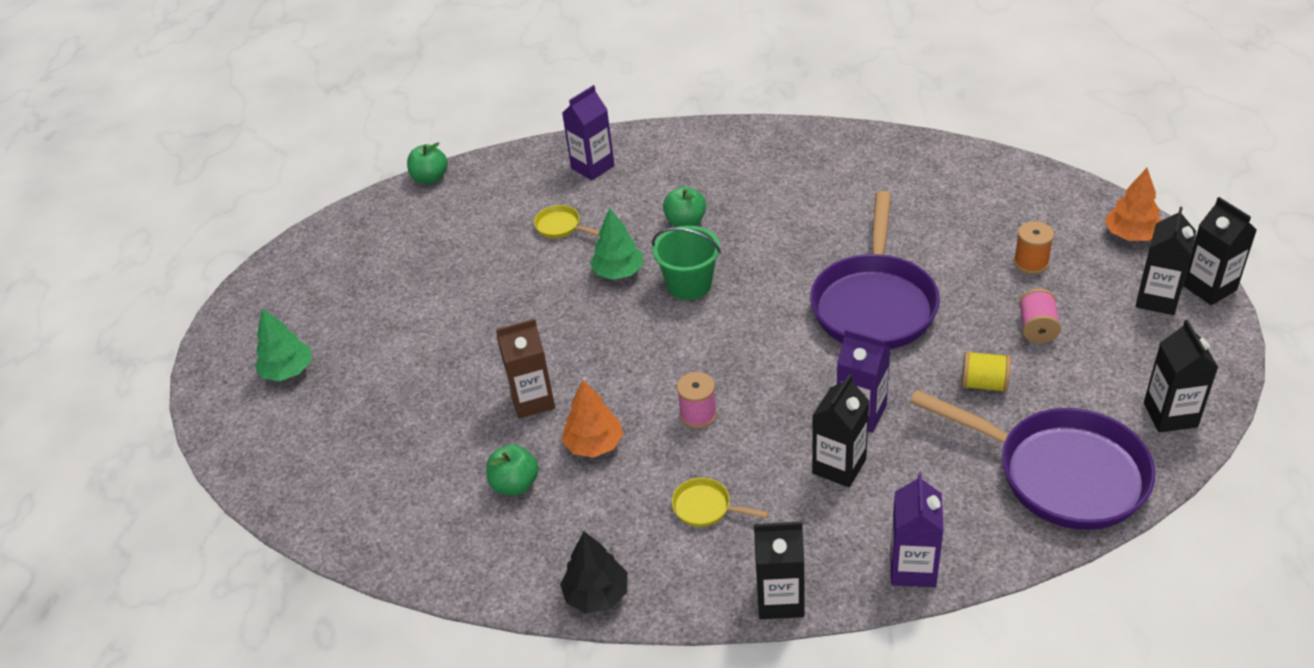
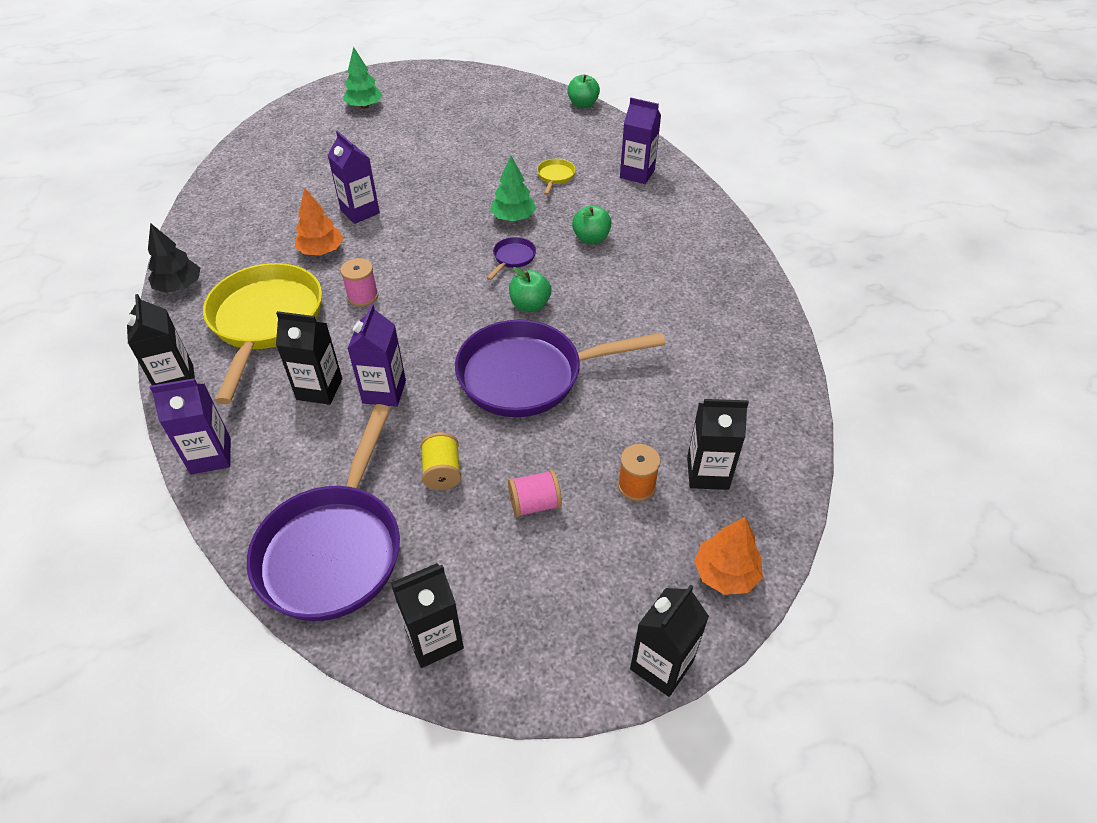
camera: 65 degrees right, 5 degrees up
green apple [486,444,539,495] -> green apple moved to [509,267,551,312]
brown carton [496,319,555,419] -> purple carton [328,131,380,224]
green bucket [652,226,721,300] -> purple pan [487,237,536,280]
yellow pan [672,478,769,527] -> yellow pan [203,263,322,404], size x2.48
black carton [1135,207,1196,315] -> black carton moved to [687,399,749,490]

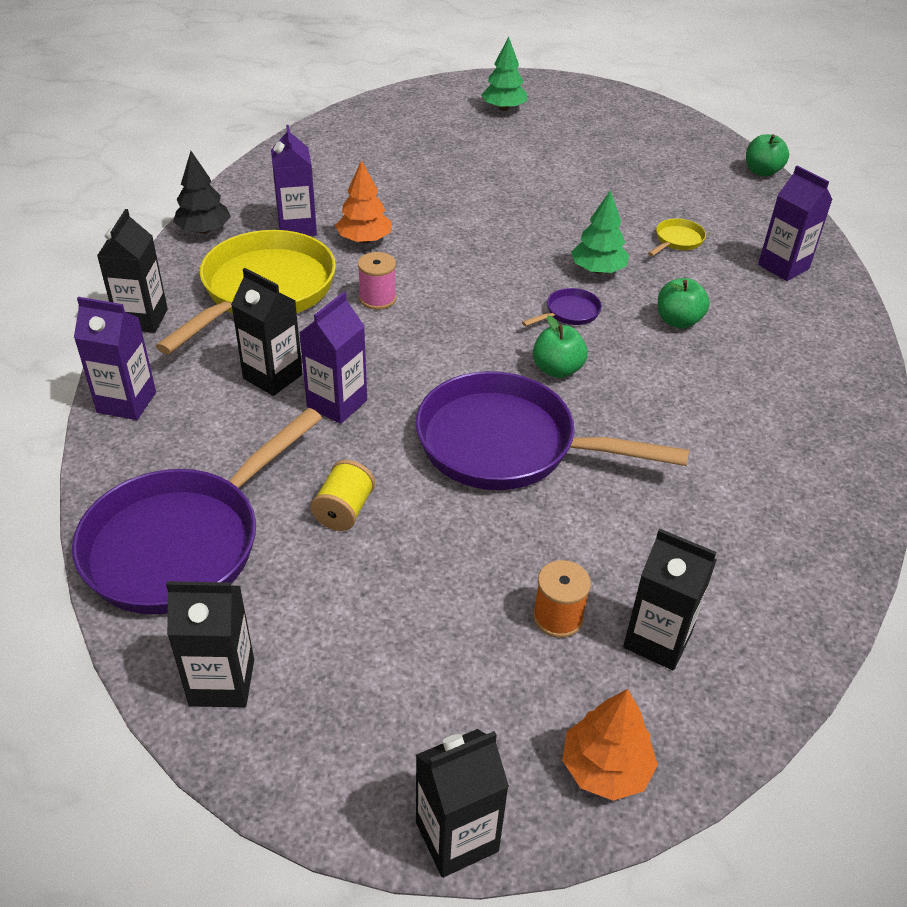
camera: 25 degrees right, 5 degrees down
purple carton [328,131,380,224] -> purple carton moved to [271,125,317,236]
pink spool [508,470,562,517] -> none

